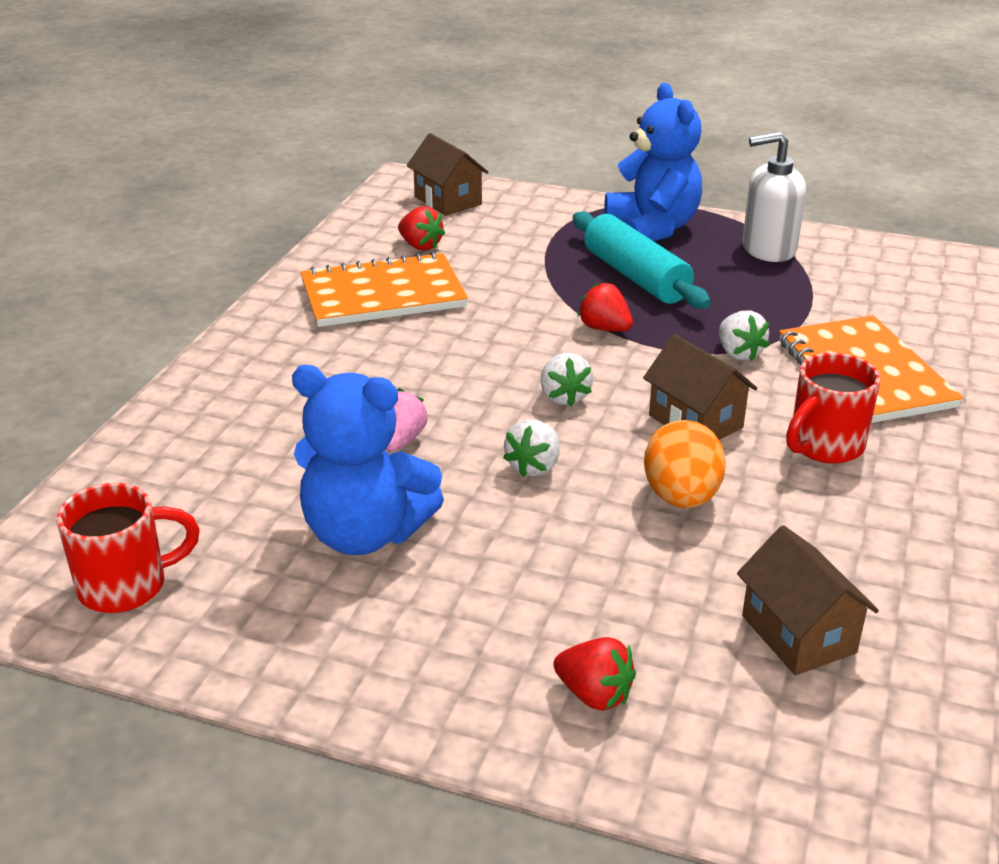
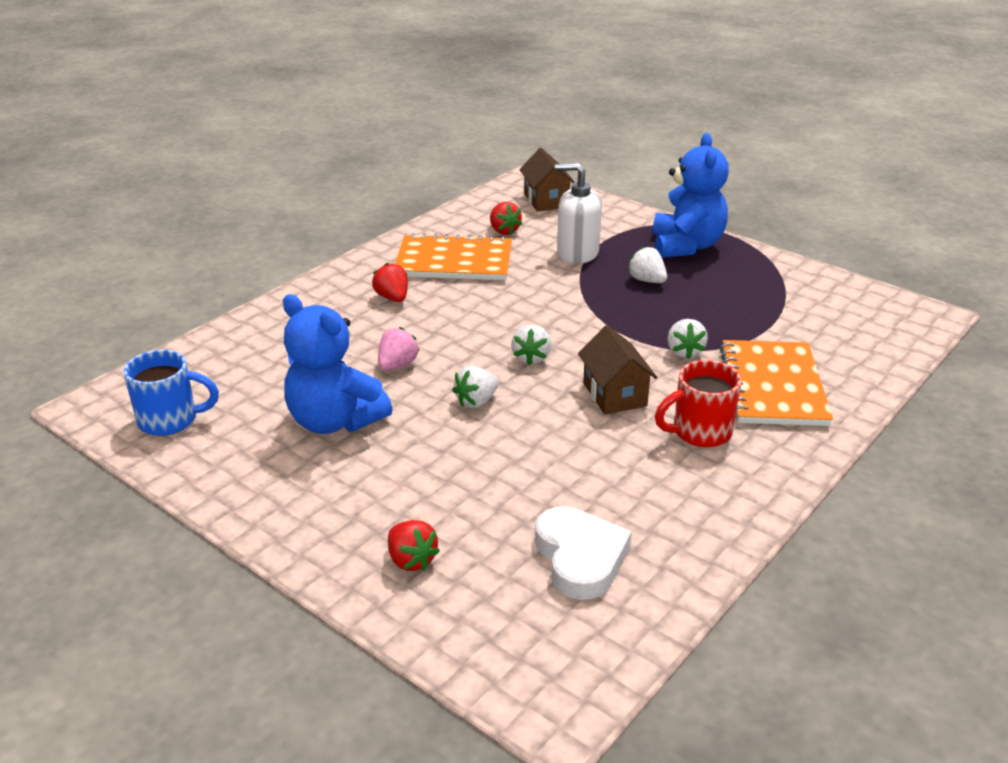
camera: 20 degrees right, 0 degrees up
red mug [56,483,200,613] -> blue mug [123,350,219,436]
turquoise rolling pin [573,212,711,309] -> white strawberry [628,246,667,283]
red strawberry [578,282,633,332] -> red strawberry moved to [372,262,408,302]
orange egg [644,420,726,508] -> none
brown house [737,525,879,675] -> white heart [535,506,632,600]
white soap dispenser [743,132,806,262] -> white soap dispenser moved to [555,163,602,264]

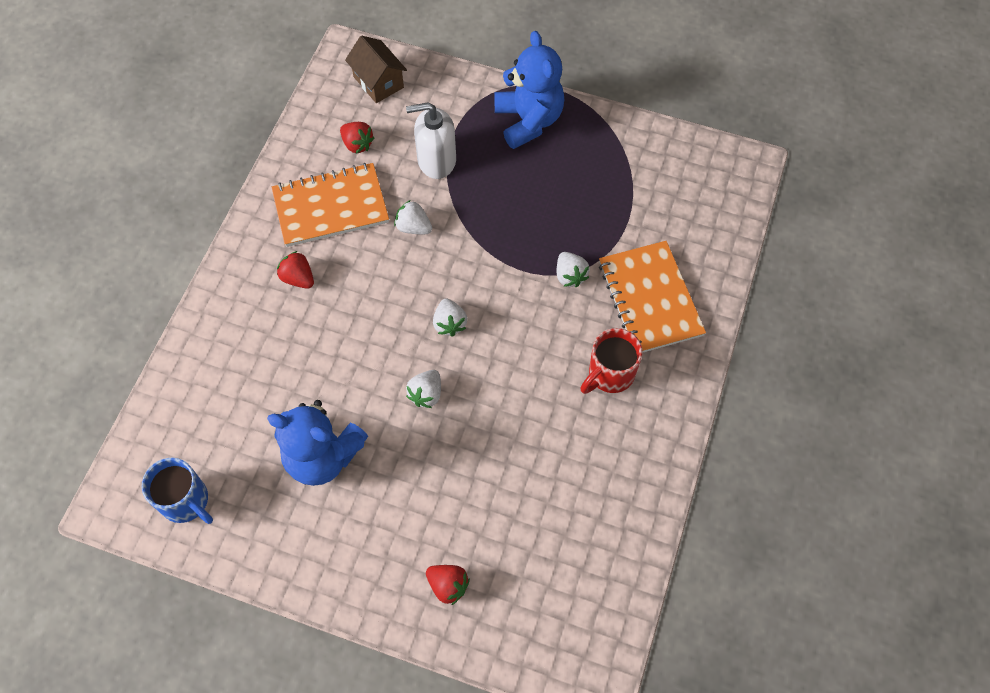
camera: 20 degrees left, 30 degrees up
blue mug [123,350,219,436] -> blue mug turned 60 degrees clockwise [142,458,213,524]
pink strawberry [378,327,420,371] -> none
white heart [535,506,632,600] -> none
brown house [578,325,658,415] -> none
white strawberry [628,246,667,283] -> white strawberry moved to [394,200,432,234]

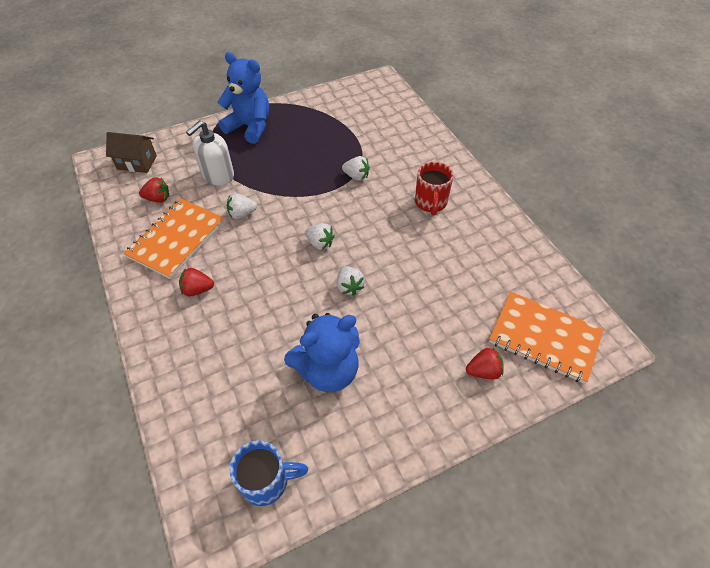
camera: 45 degrees left, 10 degrees down
orange notebook [599,241,706,352] -> orange notebook moved to [489,292,604,384]

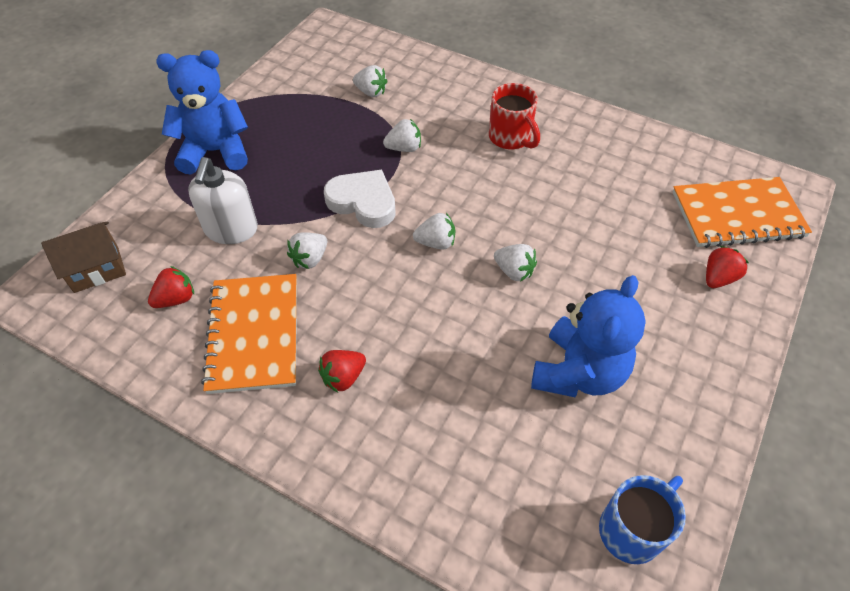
camera: 35 degrees left, 0 degrees up
none -> white heart [324,170,396,228]
none -> white strawberry [353,65,388,97]

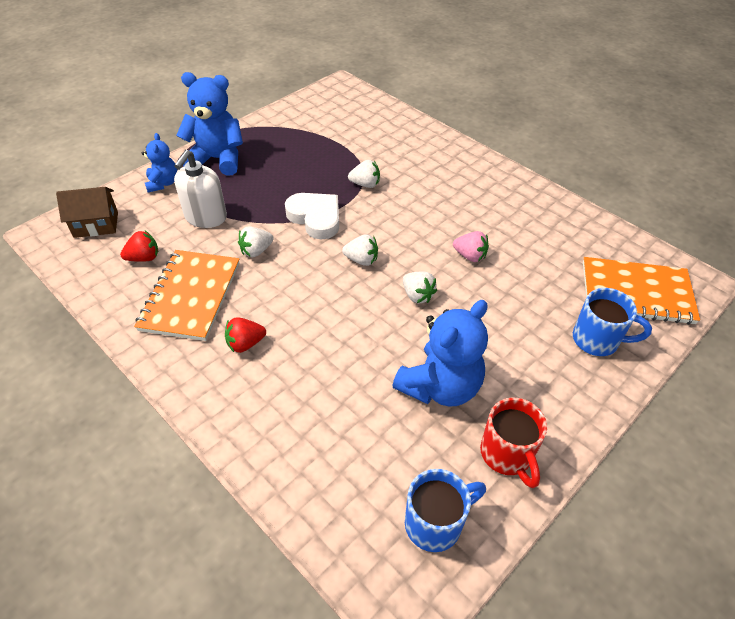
camera: 15 degrees right, 5 degrees down
white strawberry [353,65,388,97] -> none
red mug [489,83,540,150] -> red mug moved to [480,398,547,488]
red strawberry [706,246,749,288] -> blue mug [573,288,652,356]
none -> blue teddy bear [142,133,177,193]
none -> pink strawberry [453,231,489,262]

